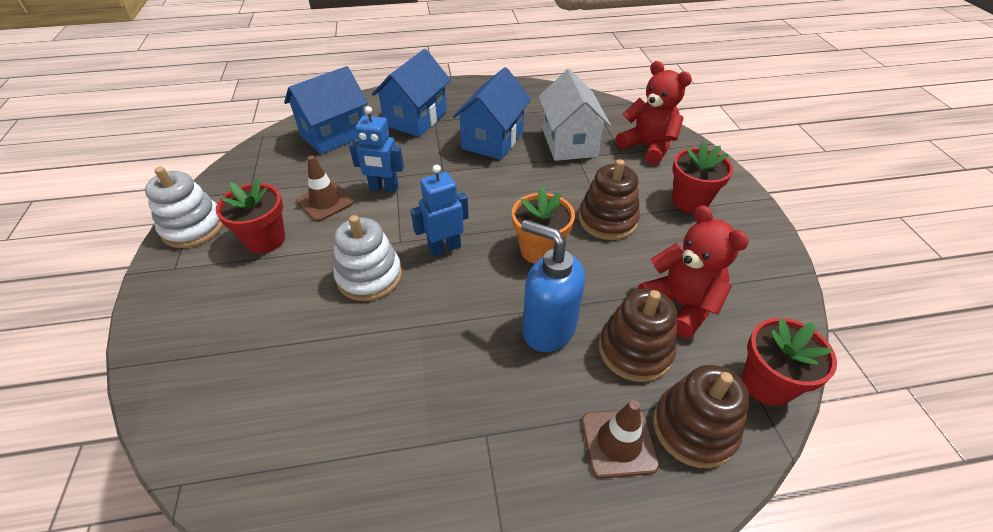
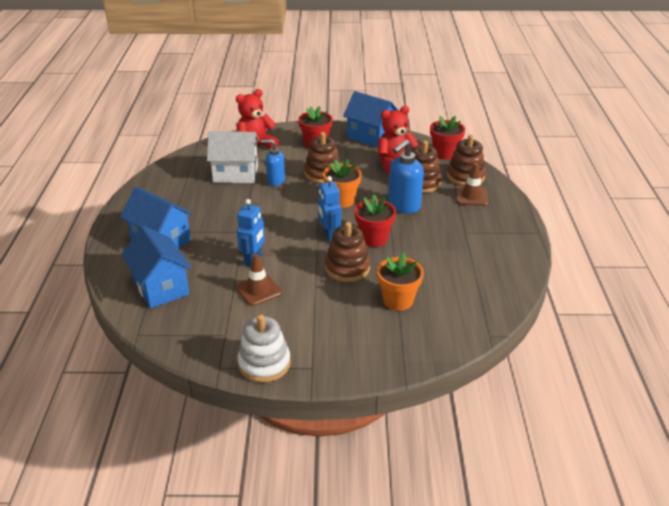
camera: 80 degrees left, 10 degrees down
red flower pot [216,178,285,254] -> red flower pot moved to [354,195,396,247]
white stacking toy [334,215,402,301] -> brown stacking toy [325,222,370,282]
blue house [453,67,531,160] -> blue house moved to [343,91,399,148]
none -> blue soap dispenser [261,139,285,186]
none -> orange flower pot [377,253,424,311]

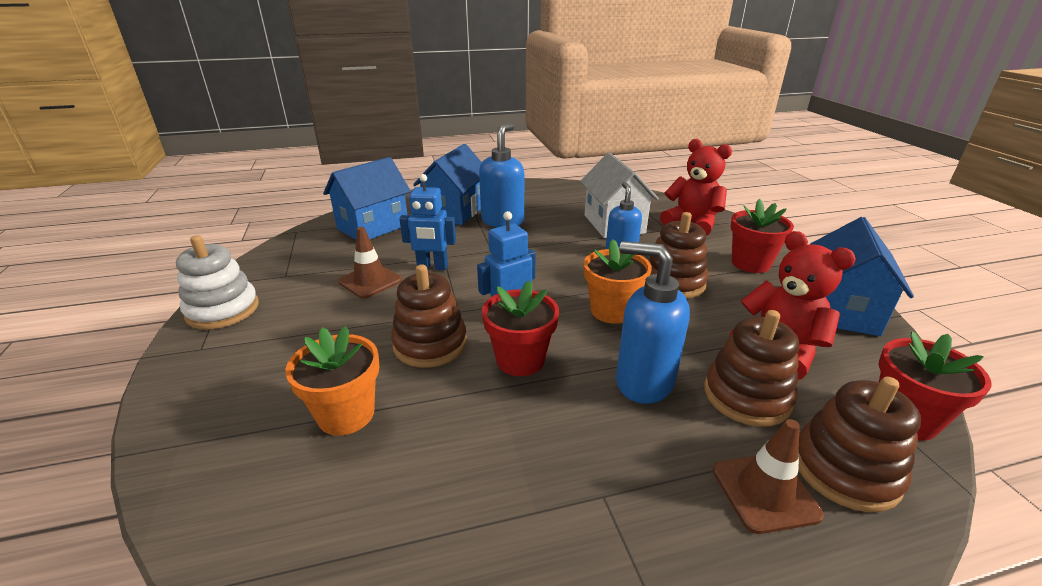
camera: 75 degrees right, 5 degrees down
none -> blue soap dispenser [479,123,524,227]

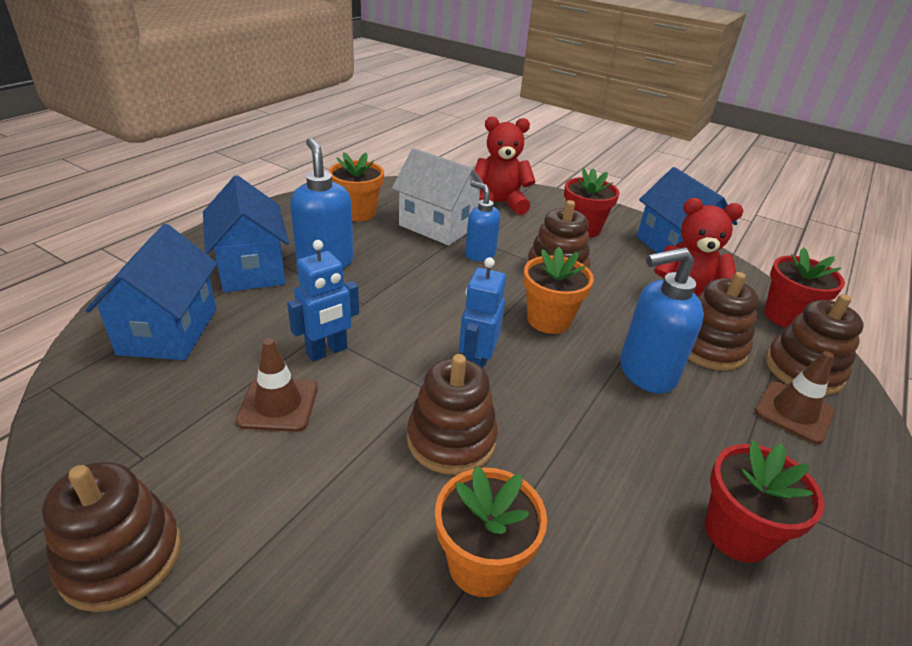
camera: 45 degrees left, 5 degrees up
white stacking toy [176,235,259,330] -> brown stacking toy [42,462,181,612]
red flower pot [482,280,559,376] -> red flower pot moved to [705,441,824,563]
none -> orange flower pot [329,152,384,221]

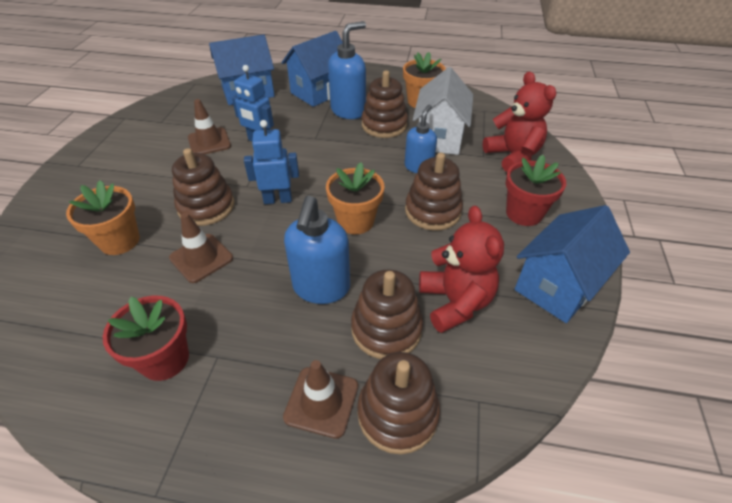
camera: 70 degrees right, 10 degrees up
brown stacking toy [42,462,181,612] -> brown stacking toy moved to [361,71,408,138]
blue soap dispenser [620,247,704,394] -> blue soap dispenser turned 135 degrees counterclockwise [284,196,350,304]
red flower pot [764,247,845,328] -> none
none -> brown traffic cone [169,213,233,283]

